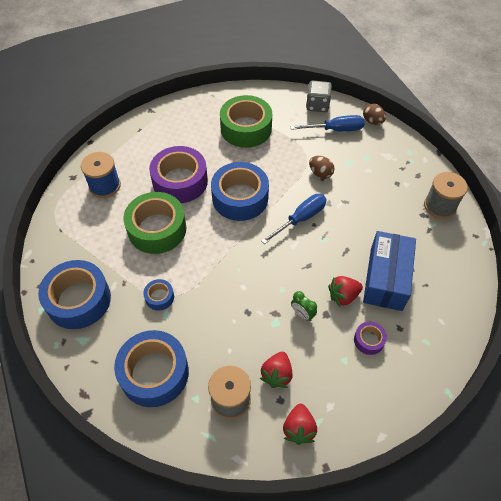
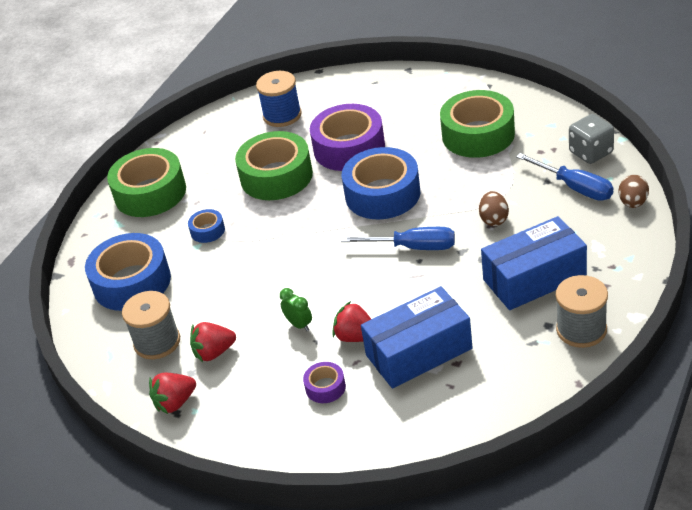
camera: 55 degrees right, 15 degrees down
blue tape [38,260,111,329] -> green tape [107,148,186,217]
green clock [291,291,317,321] -> green clock turned 135 degrees clockwise [280,288,312,331]
none -> blue box [481,216,587,310]

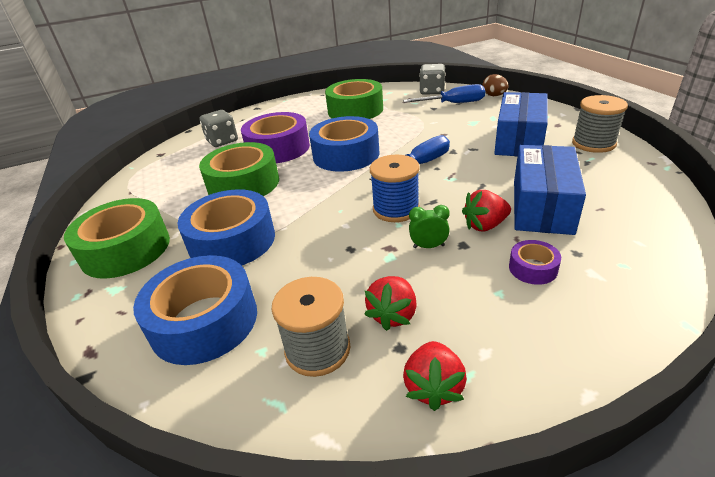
camera: 50 degrees left, 5 degrees down
blue tape [188,209,225,243] -> blue tape [177,189,275,265], size x2.19
blue spool [256,71,302,127] -> blue spool moved to [370,155,420,222]
brown egg [479,191,509,226] -> none
none -> grey dice [200,110,238,147]

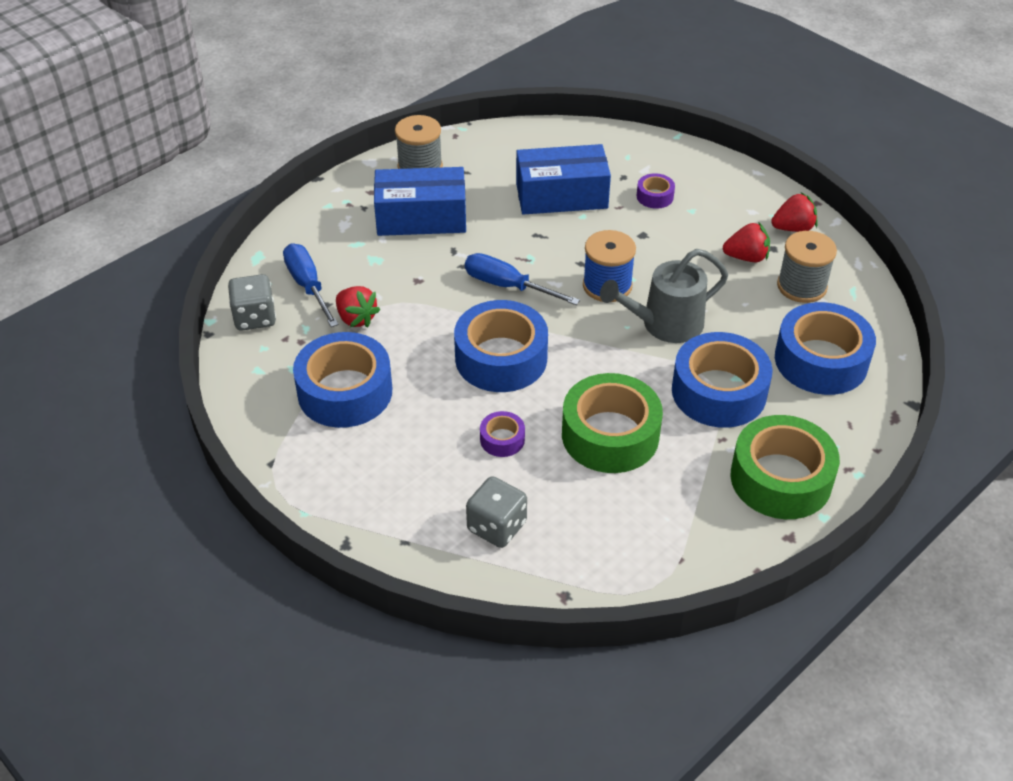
camera: 115 degrees left, 10 degrees up
purple tape [241,112,310,163] -> purple tape [480,411,525,457], size x0.46
green tape [325,79,383,119] -> blue tape [293,332,392,428]
green clock [409,205,450,248] -> none
red strawberry [462,190,511,232] -> red strawberry moved to [336,286,380,327]
brown egg [482,74,509,96] -> none
none -> grey watering can [600,249,728,343]

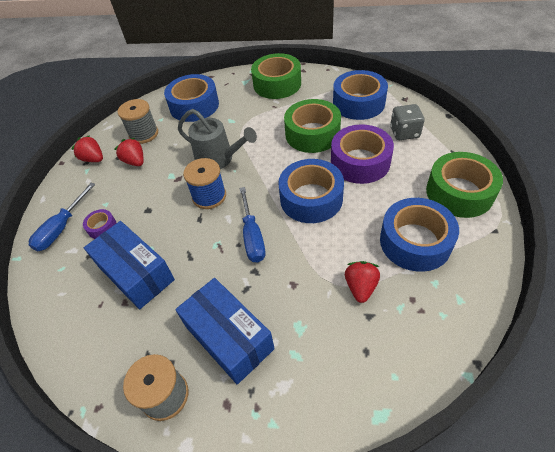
camera: 125 degrees left, 5 degrees up
grey dice [228,274,276,331] -> none
blue screwdriver [283,243,339,327] -> blue screwdriver moved to [29,183,95,251]
purple tape [480,411,525,457] -> purple tape [331,124,394,184], size x2.19
blue tape [672,332,773,428] -> blue tape moved to [333,70,388,120]
none -> green tape [426,152,503,218]

